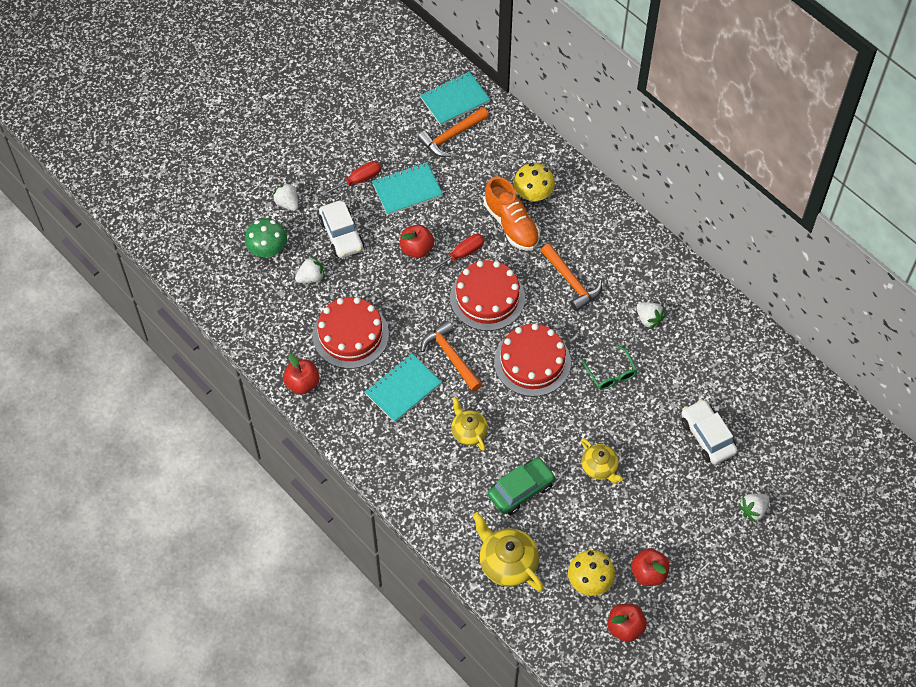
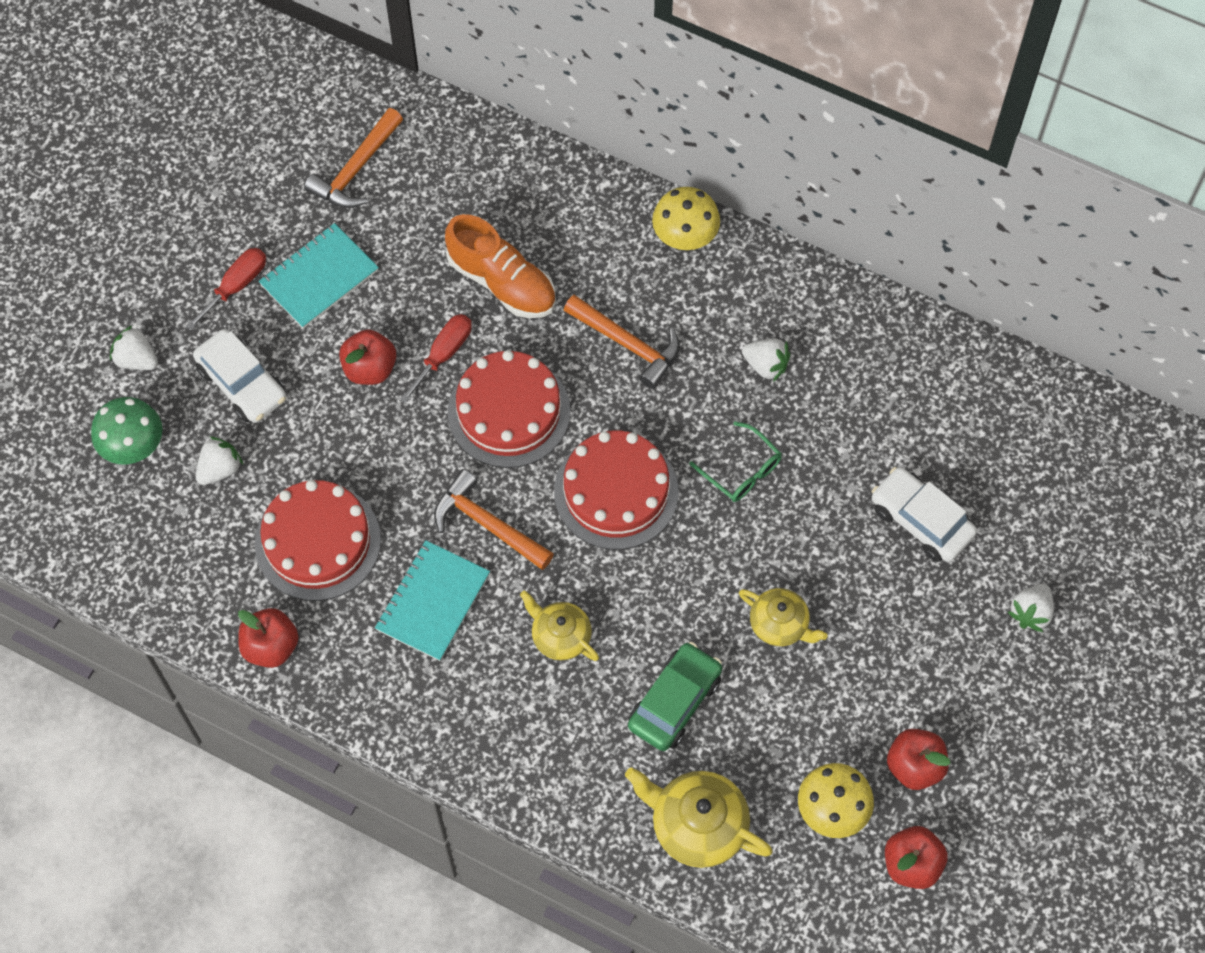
camera: 20 degrees left, 5 degrees up
turquoise notebook [420,71,491,125] -> none
yellow mushroom [513,163,555,202] -> yellow mushroom moved to [652,187,720,250]

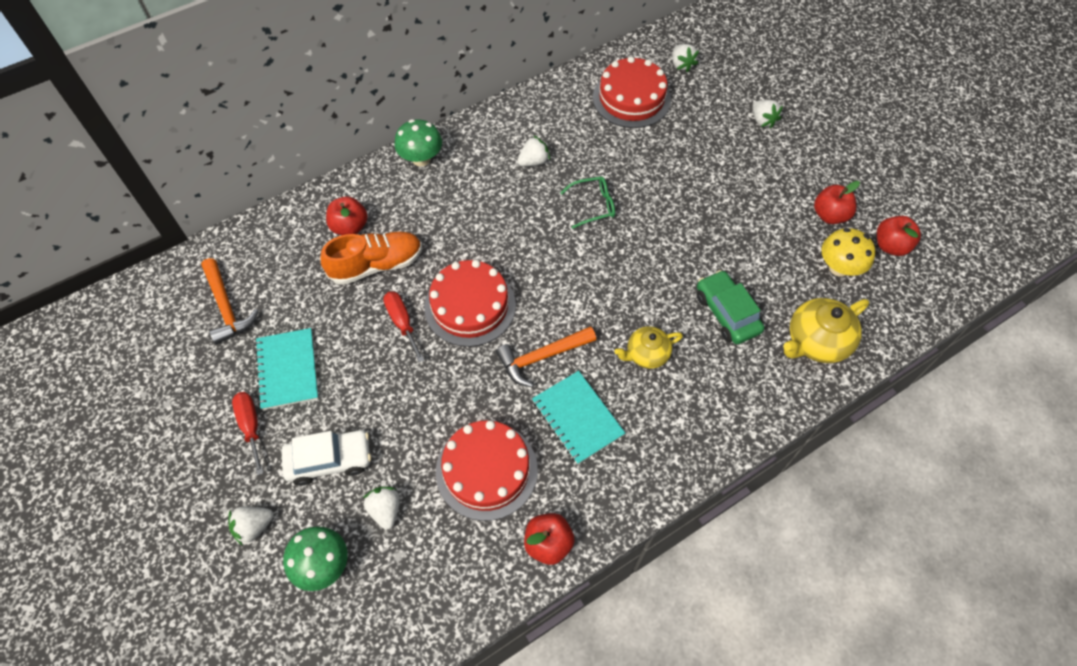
camera: 60 degrees left, 5 degrees down
red apple [339,329,396,385] -> red apple moved to [326,196,368,235]
red cake [554,431,678,550] -> red cake moved to [593,56,671,128]
orange hammer [564,295,680,389] -> none
yellow mushroom [652,187,720,250] -> green mushroom [394,119,442,167]
yellow teapot [739,588,828,646] -> none
white car [871,467,977,562] -> none
none -> white strawberry [672,44,699,72]

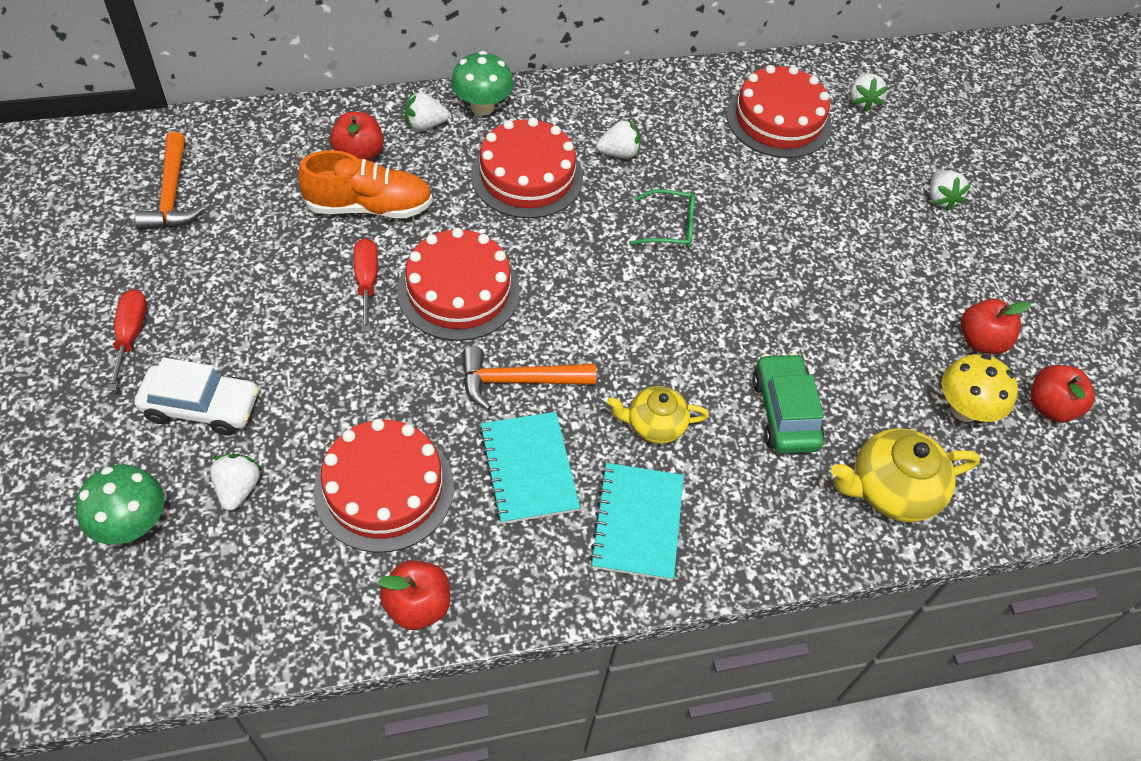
camera: 15 degrees right, 5 degrees down
white strawberry [229,506,273,546] -> white strawberry moved to [405,92,449,131]
turquoise notebook [255,328,319,410] -> turquoise notebook moved to [589,463,684,581]
none -> red cake [471,118,583,219]

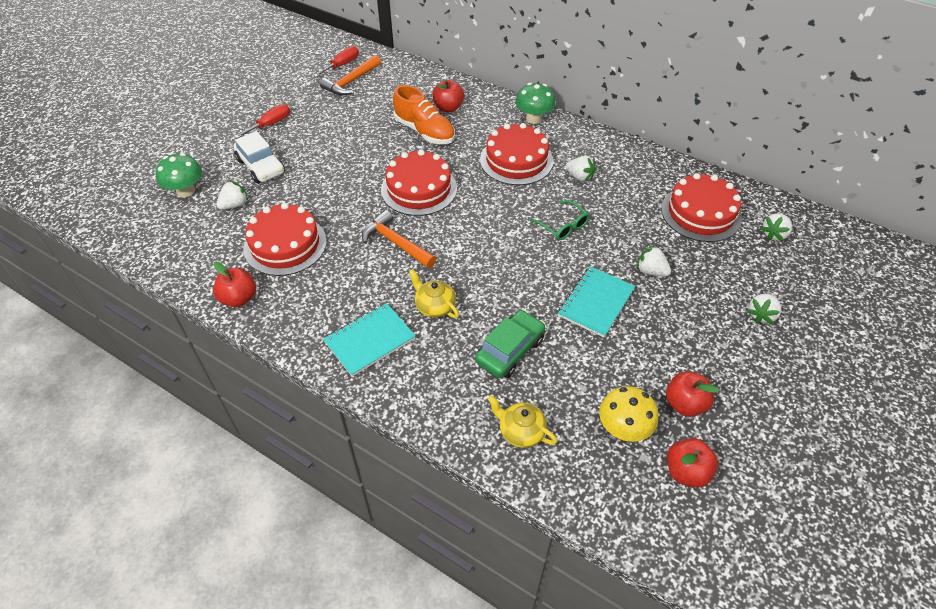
camera: 50 degrees right, 5 degrees down
red screwdriver [354,238,378,332] -> red screwdriver moved to [313,46,359,77]
white strawberry [405,92,449,131] -> white strawberry moved to [637,245,671,276]
turquoise notebook [479,412,580,524] -> turquoise notebook moved to [558,266,635,337]
yellow teapot [831,428,980,522] -> yellow teapot [488,395,557,448], size x0.64

